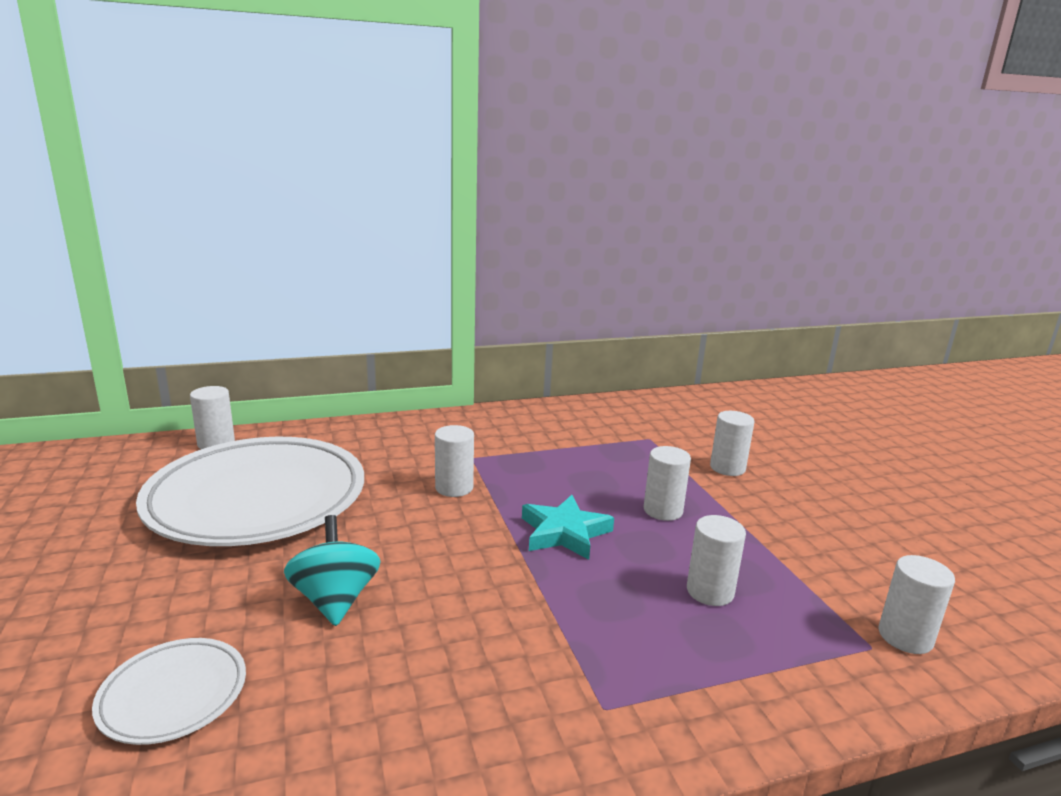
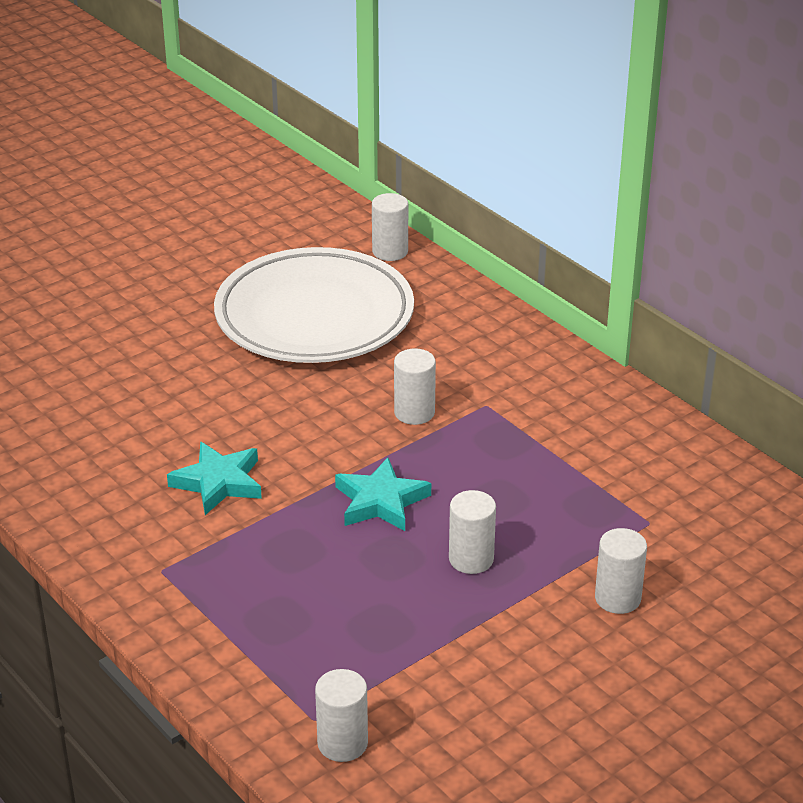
camera: 70 degrees right, 15 degrees up
white plate [92,638,246,745] -> none
turquoise spinning top [284,515,381,626] -> none
white cylinder [687,515,746,606] -> none
none -> turquoise star [167,442,262,515]

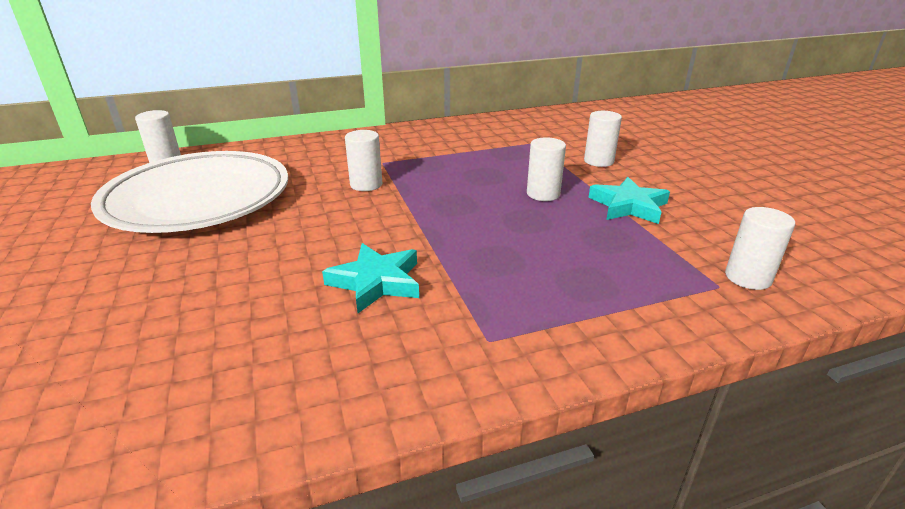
camera: 70 degrees left, 5 degrees down
turquoise star [335,457,431,531] -> turquoise star moved to [588,177,670,224]

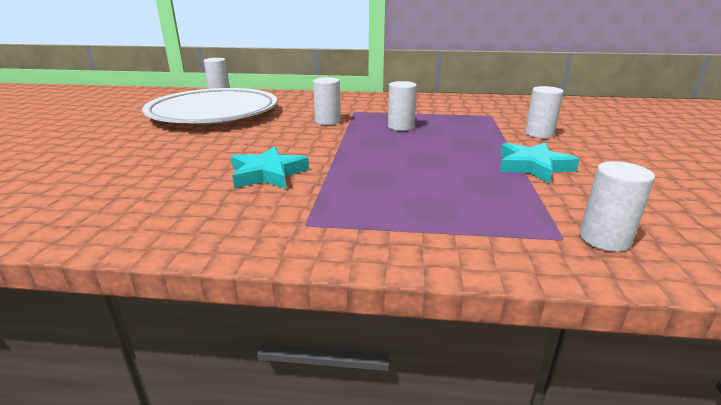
camera: 25 degrees right, 5 degrees down
white cylinder [527,137,566,201] -> white cylinder moved to [388,81,417,131]

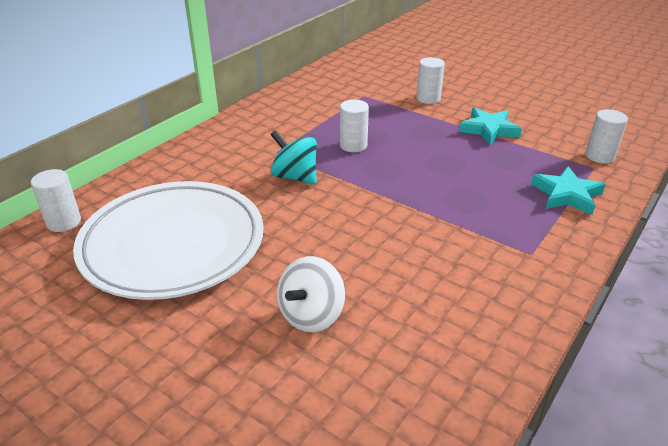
camera: 60 degrees left, 10 degrees up
turquoise star [231,146,309,189] -> turquoise star moved to [531,166,606,215]
white cylinder [313,77,341,125] -> turquoise spinning top [270,130,317,184]
none -> white spinning top [277,256,345,332]

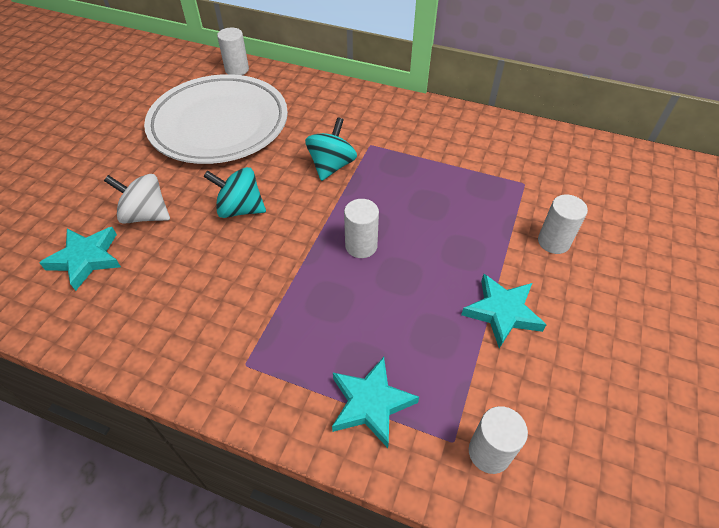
camera: 75 degrees right, 15 degrees up
white cylinder [340,100,369,152] -> white cylinder moved to [344,199,379,258]
none -> turquoise star [39,227,121,291]
none -> turquoise spinning top [203,167,266,218]

